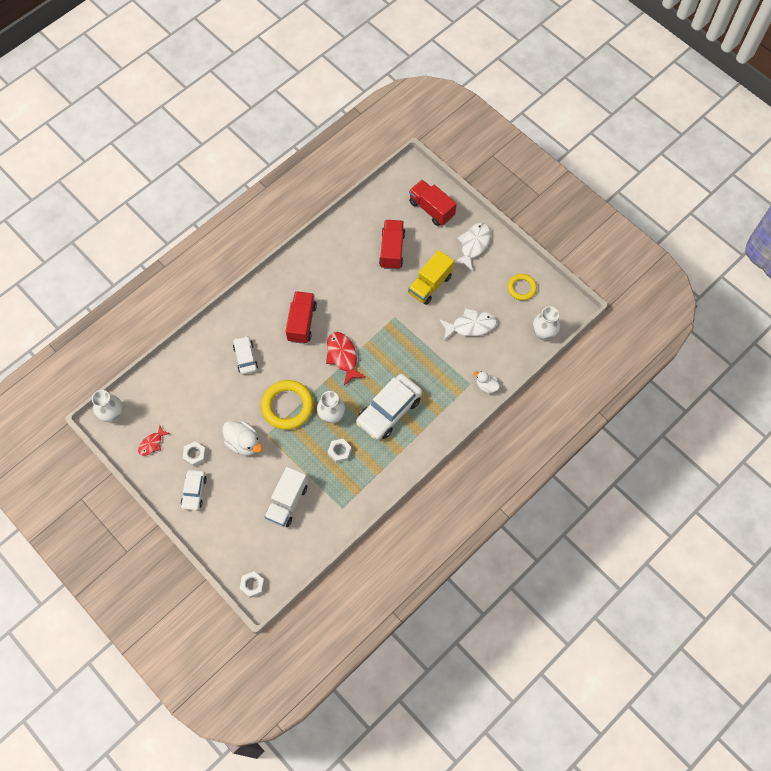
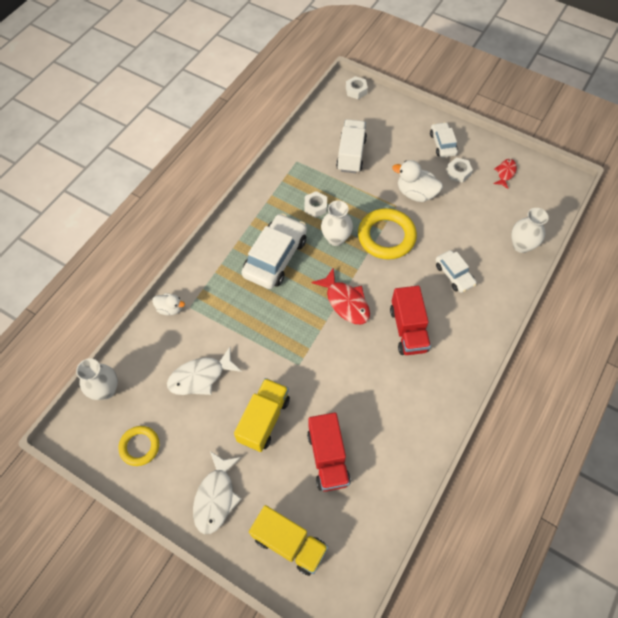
camera: 165 degrees right, 5 degrees down
white vase [92,390,122,422] -> white vase moved to [511,208,549,253]
red truck [409,180,457,226] -> yellow truck [249,505,328,576]

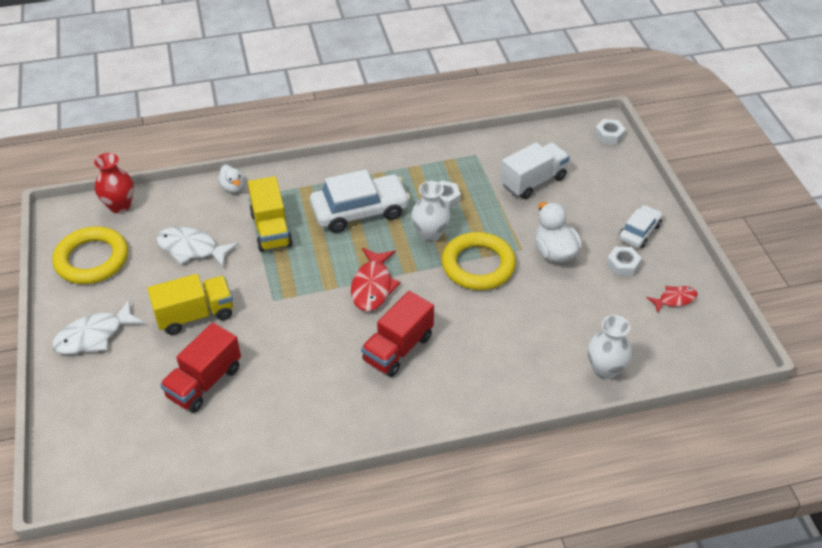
camera: 45 degrees right, 15 degrees down
white vase [76,358,118,400] -> red vase [94,153,134,213]
yellow ring [119,426,159,466] -> yellow ring [52,226,128,284], size x1.70
yellow truck [249,505,328,576] -> yellow truck moved to [248,176,293,252]
white car [436,250,477,293] -> none

